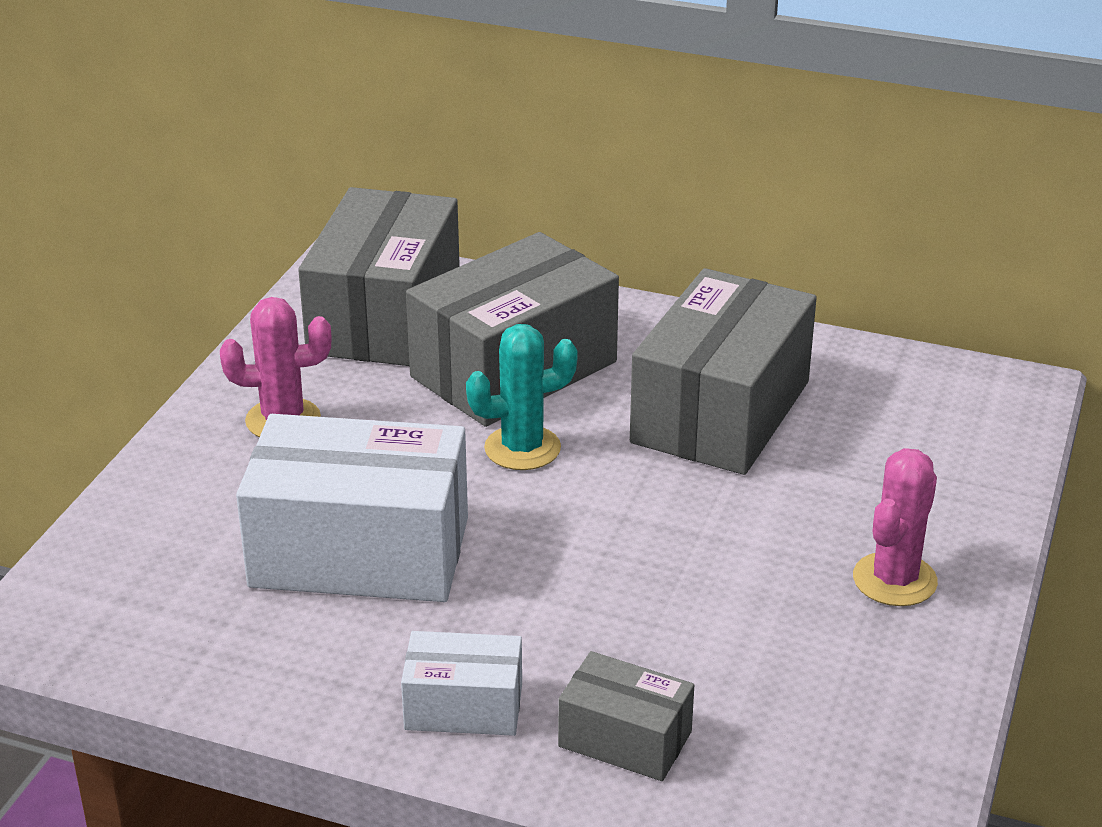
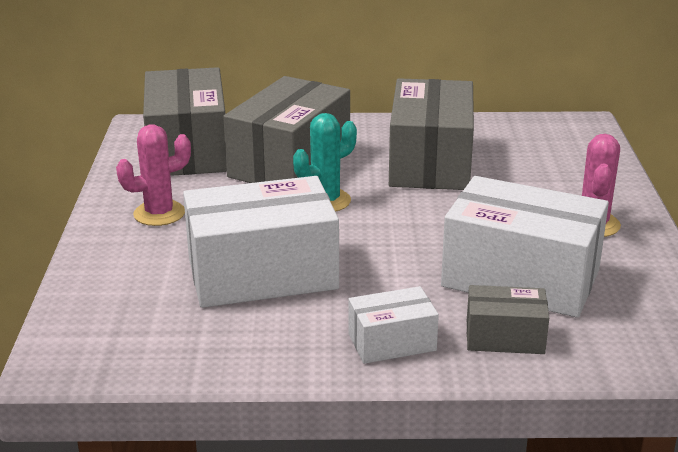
camera: 20 degrees left, 5 degrees down
none -> white box [441,176,609,318]

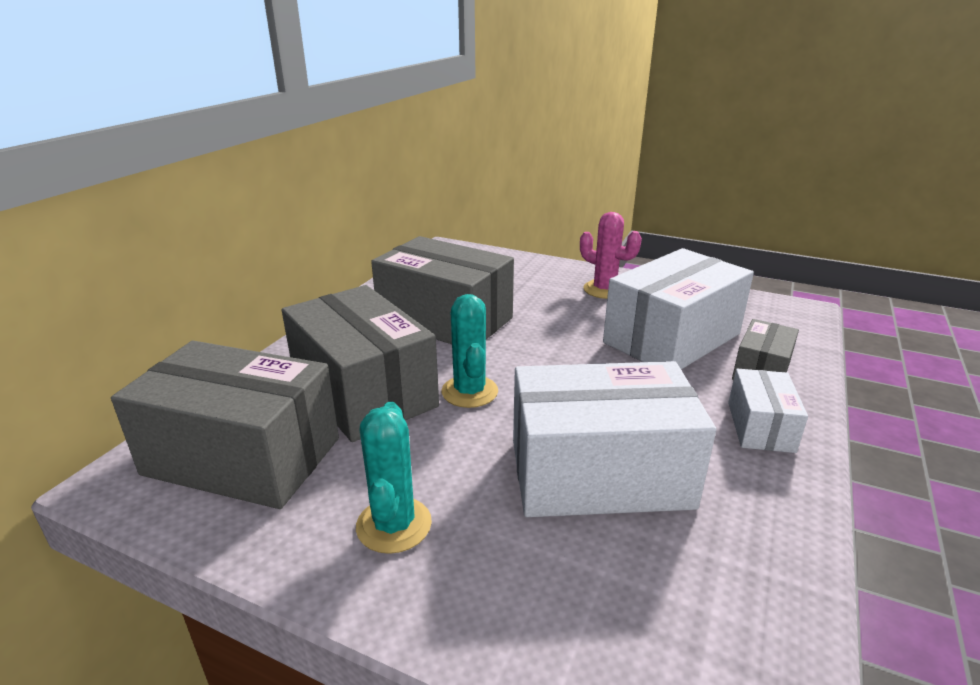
camera: 65 degrees left, 0 degrees up
pink cactus [116,124,191,226] -> turquoise cactus [356,402,432,554]
white box [183,176,339,308] -> white box turned 75 degrees clockwise [513,361,716,517]

